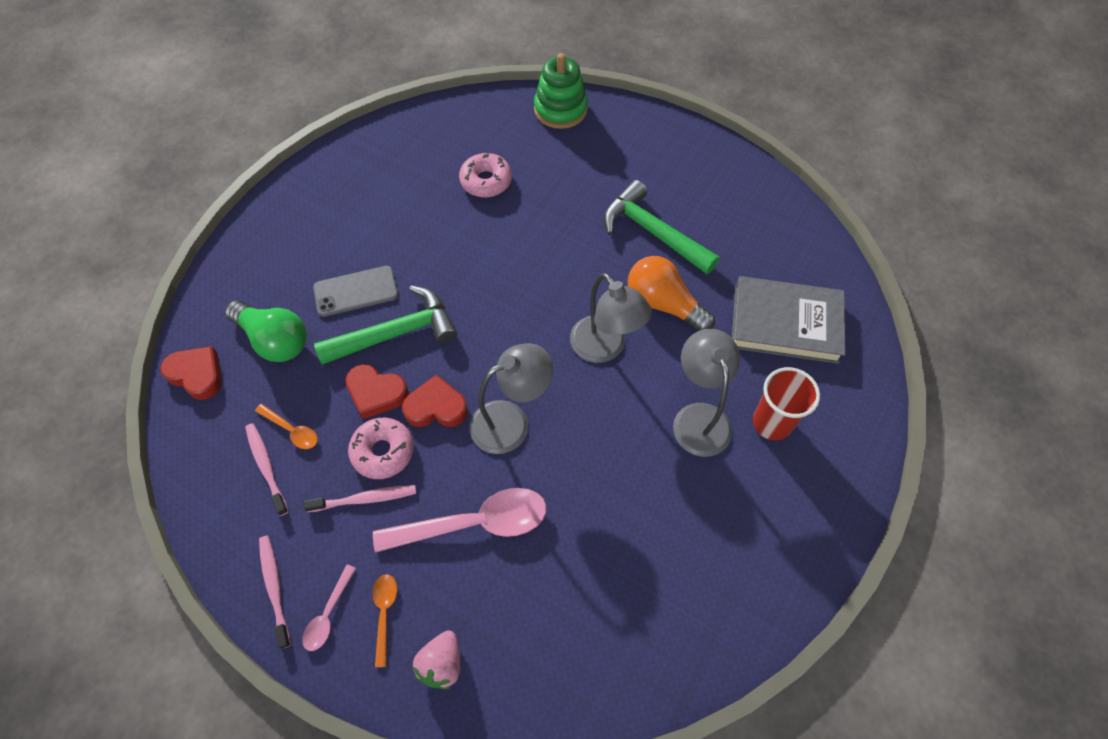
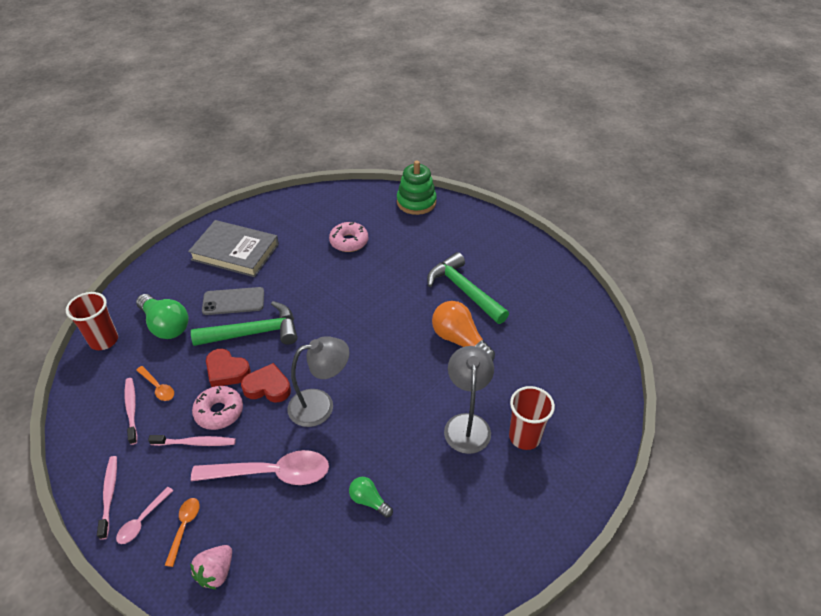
camera: 10 degrees right, 15 degrees down
red heart [160,346,222,400] -> red cup [66,292,118,350]
grey lamp [570,273,652,363] -> none
grey book [732,276,845,364] -> grey book moved to [188,220,279,277]
none -> green light bulb [349,477,393,518]

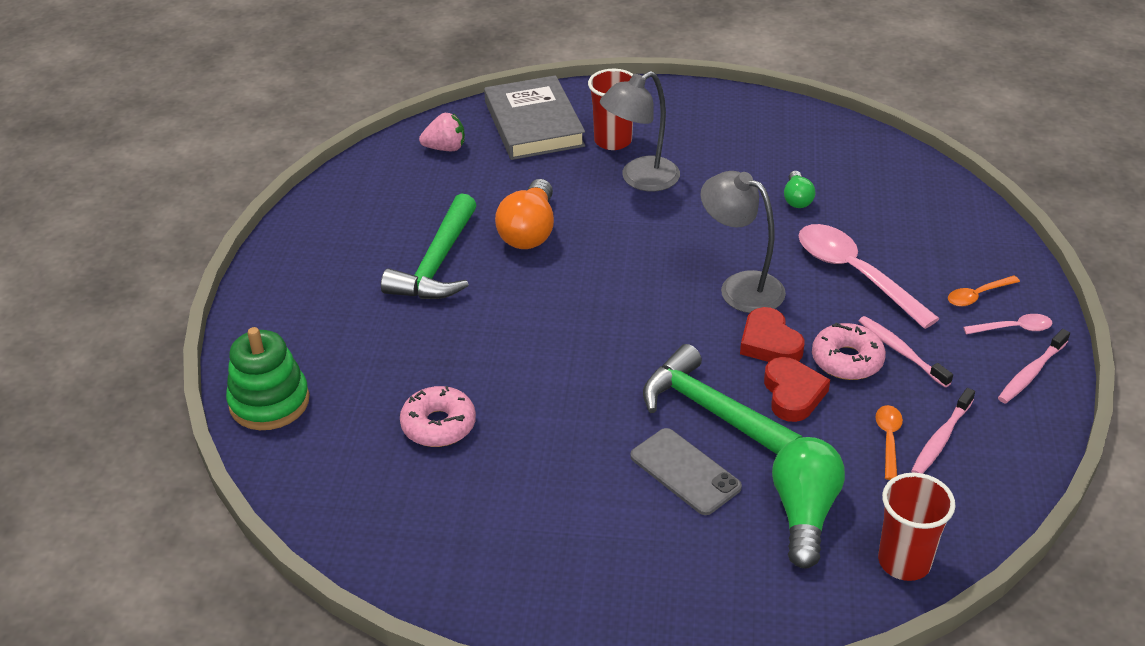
camera: 125 degrees left, 5 degrees down
grey book [188,220,279,277] -> grey book moved to [484,75,585,160]
pink strawberry [190,545,232,589] -> pink strawberry moved to [419,113,465,151]

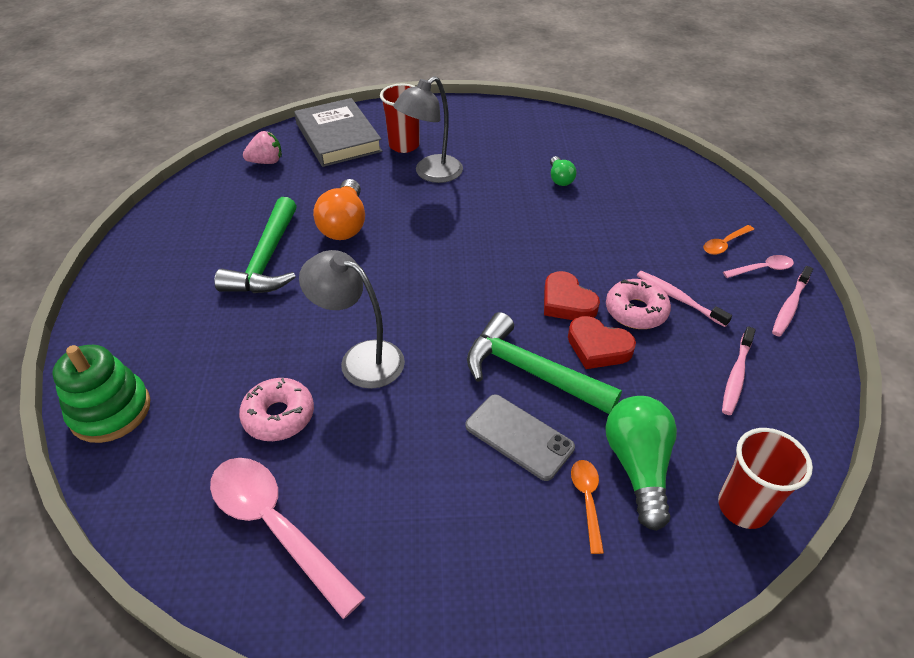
camera: 10 degrees left, 5 degrees up
grey lamp [701,171,786,313] -> grey lamp moved to [299,250,405,389]
red heart [764,357,830,422] -> red heart turned 135 degrees clockwise [568,316,636,369]
pink spoon [798,224,940,329] -> pink spoon moved to [210,458,365,619]
orange spoon [875,405,903,480] -> orange spoon moved to [571,460,604,554]

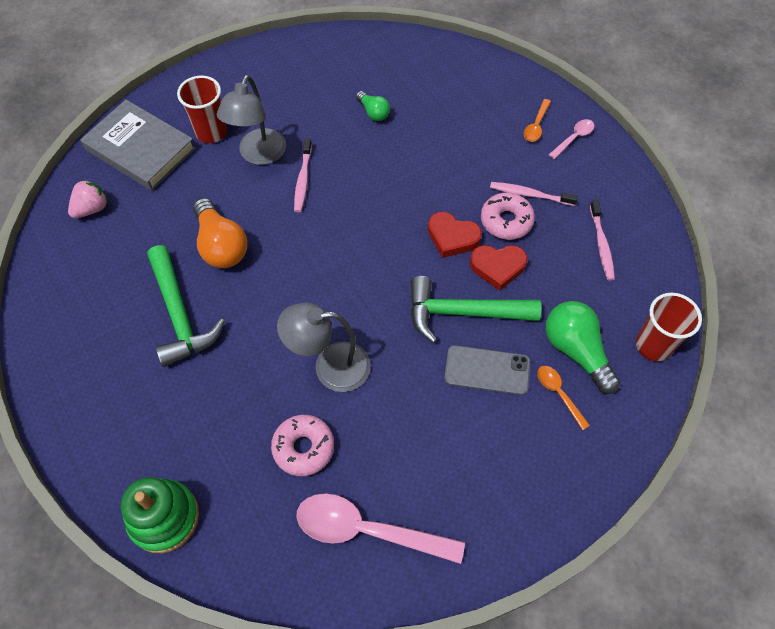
camera: 30 degrees left, 15 degrees up
pink toothbrush [772,266,813,336] -> pink toothbrush moved to [294,138,312,212]

